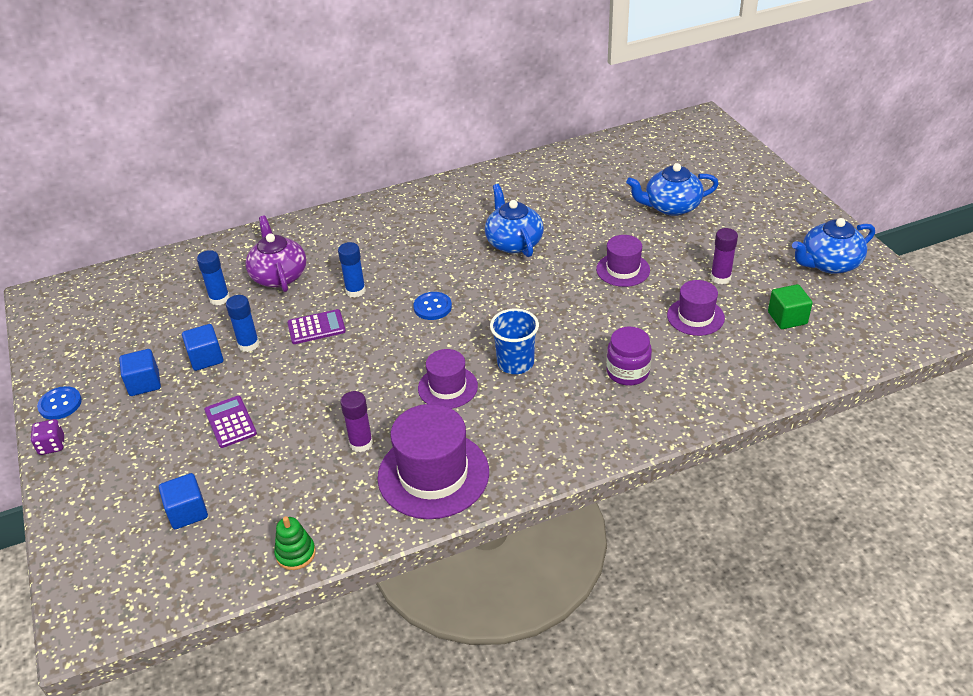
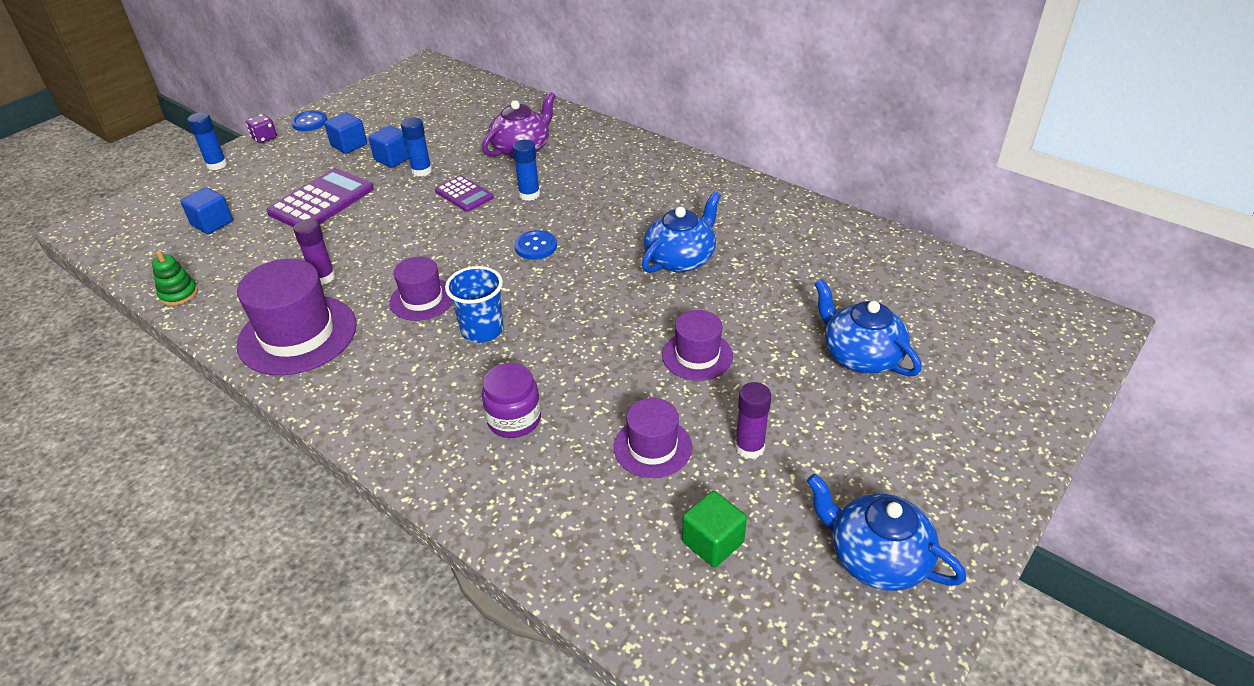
camera: 60 degrees right, 0 degrees up
blue glue stick [197,250,230,305] -> blue glue stick moved to [188,112,227,170]
purple calculator [204,396,257,448] -> purple calculator [267,168,374,228], size x1.68

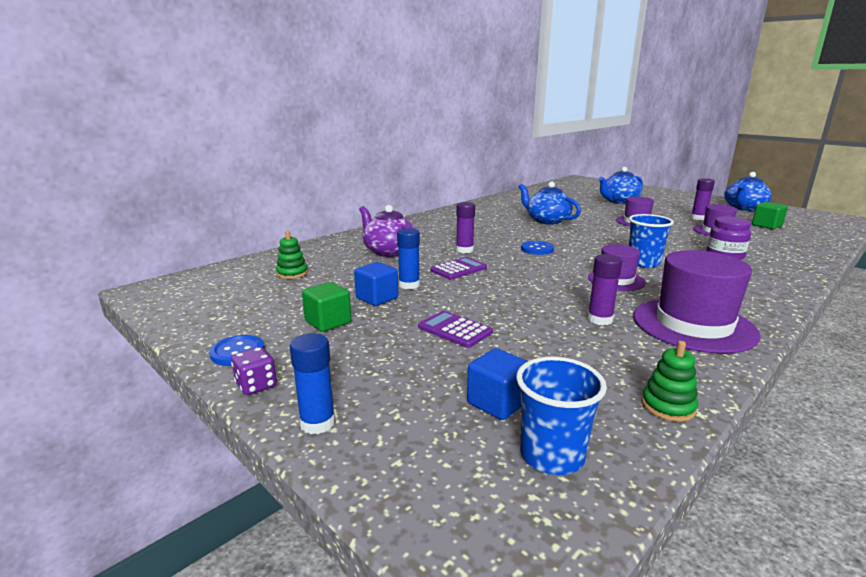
camera: 85 degrees left, 20 degrees down
purple calculator [267,168,374,228] -> purple calculator [418,311,493,348], size x0.60
blue cube [324,112,367,154] -> green cube [302,282,351,332]
blue glue stick [512,140,540,201] -> purple glue stick [456,202,475,253]
none -> green stacking toy [276,231,308,279]
none -> blue cup [516,357,607,475]

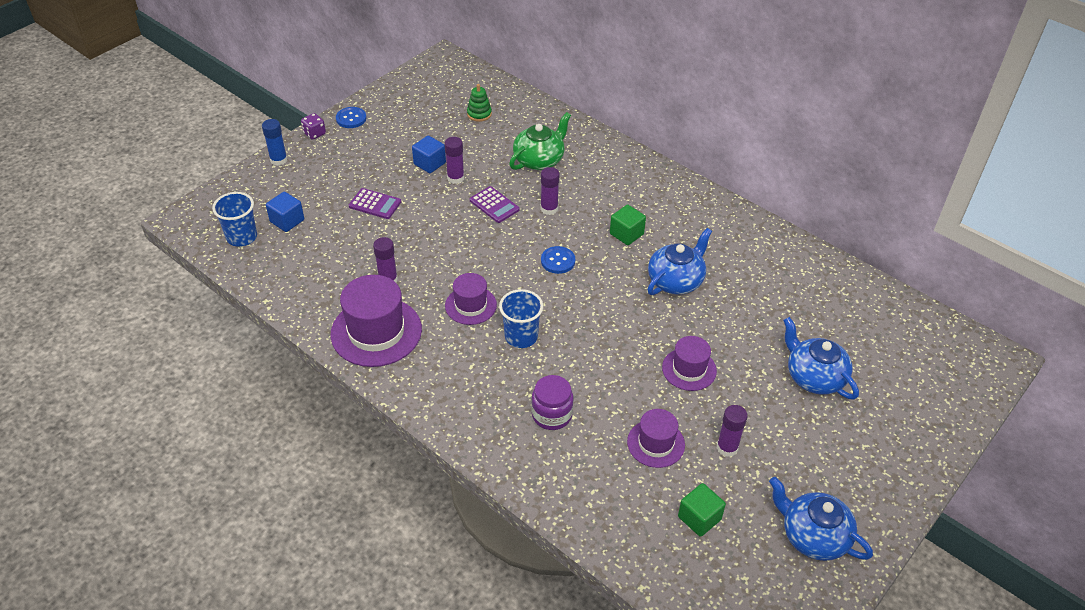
camera: 85 degrees right, 25 degrees up
green cube [302,282,351,332] -> green cube moved to [610,205,646,245]
purple teapot [359,205,415,257] -> green teapot [509,112,571,170]
blue glue stick [397,228,420,290] -> purple glue stick [444,137,464,184]
purple calculator [418,311,493,348] -> purple calculator turned 75 degrees clockwise [349,188,401,219]
green stacking toy [641,341,698,422] -> none

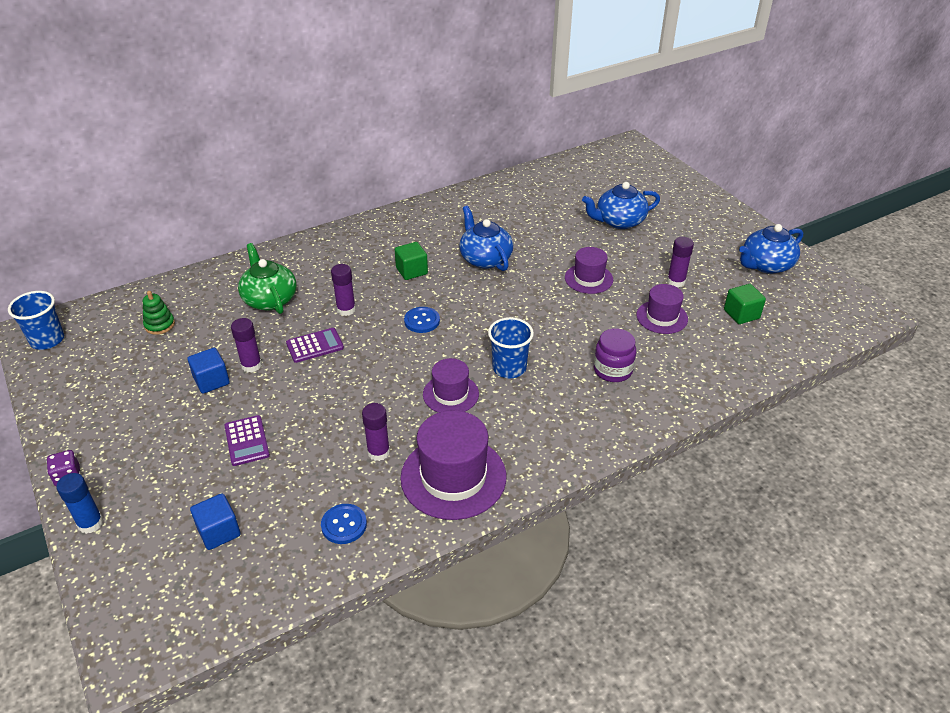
camera: 70 degrees left, 5 degrees down
blue cup [212,192,257,247] -> blue cup moved to [8,291,64,350]
blue button [336,107,367,128] -> blue button moved to [321,504,367,544]
purple calculator [349,188,401,219] -> purple calculator turned 120 degrees clockwise [224,415,270,466]

